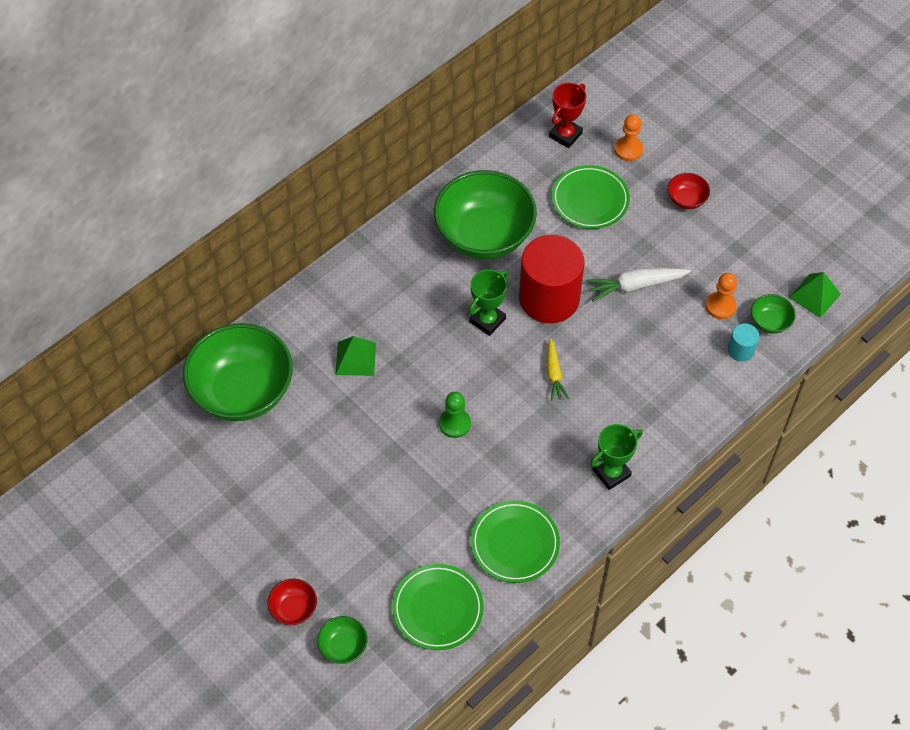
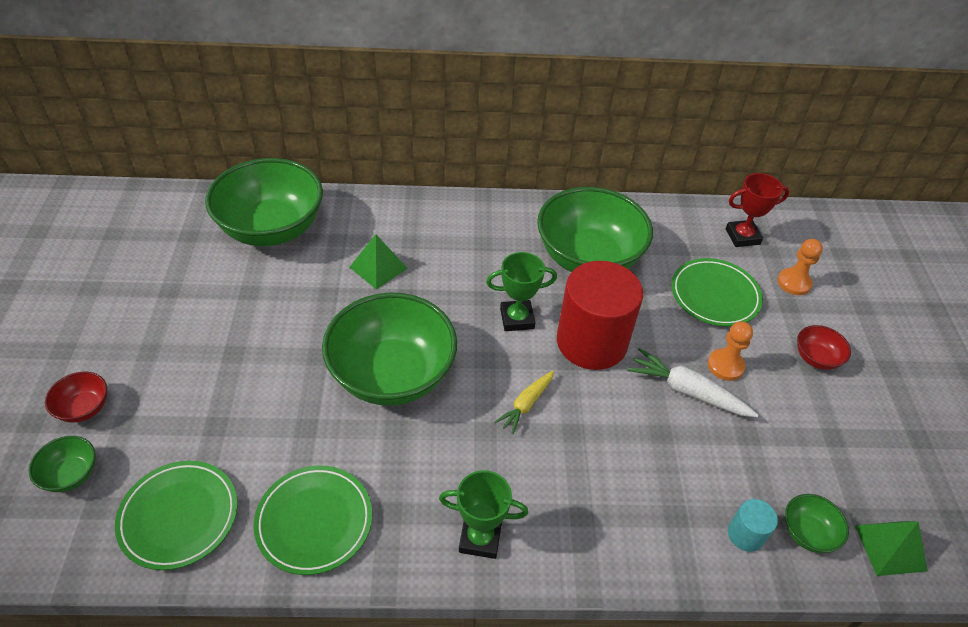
camera: 40 degrees right, 10 degrees down
green pawn [439,392,471,438] -> green bowl [322,293,457,406]
orange pawn [706,273,737,319] -> orange pawn moved to [707,321,753,381]

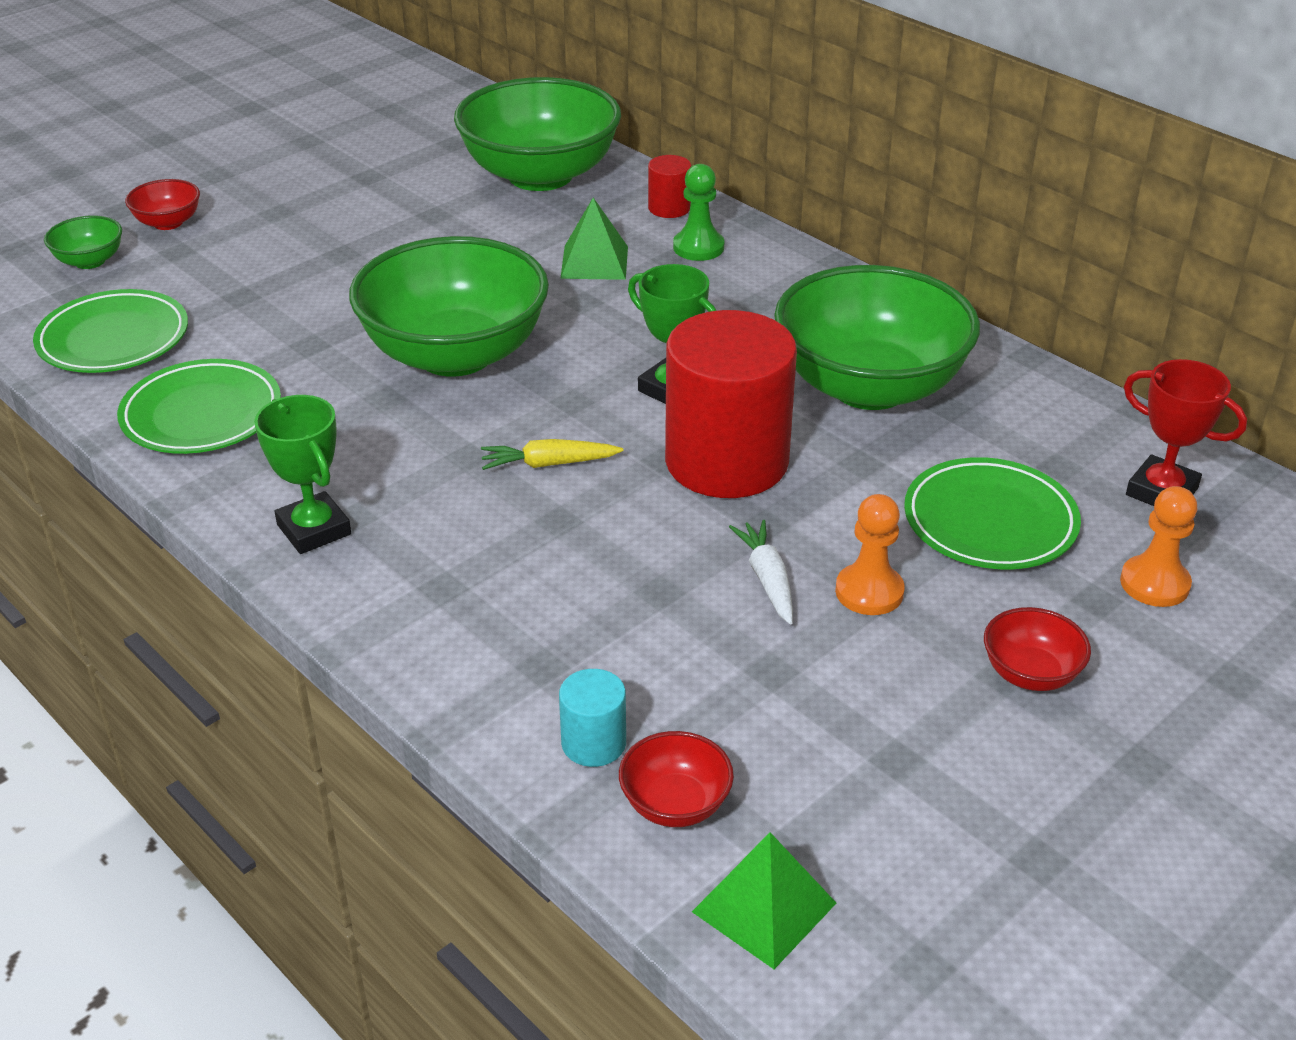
camera: 50 degrees right, 10 degrees down
white carrot [627,348,759,417] -> white carrot [729,520,793,625], size x0.65
green bowl [785,494,849,553] -> red bowl [619,731,734,827]
none -> red cylinder [648,155,691,218]
none -> green pawn [673,164,724,261]

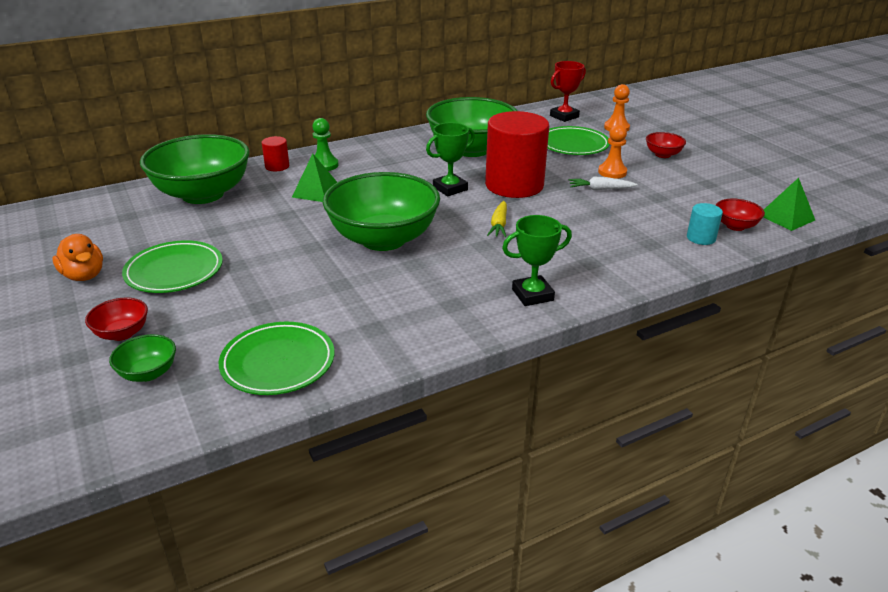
camera: 75 degrees left, 5 degrees down
green plate [117,359,281,454] -> green plate moved to [122,240,223,293]
none -> orange duck [52,234,103,281]

